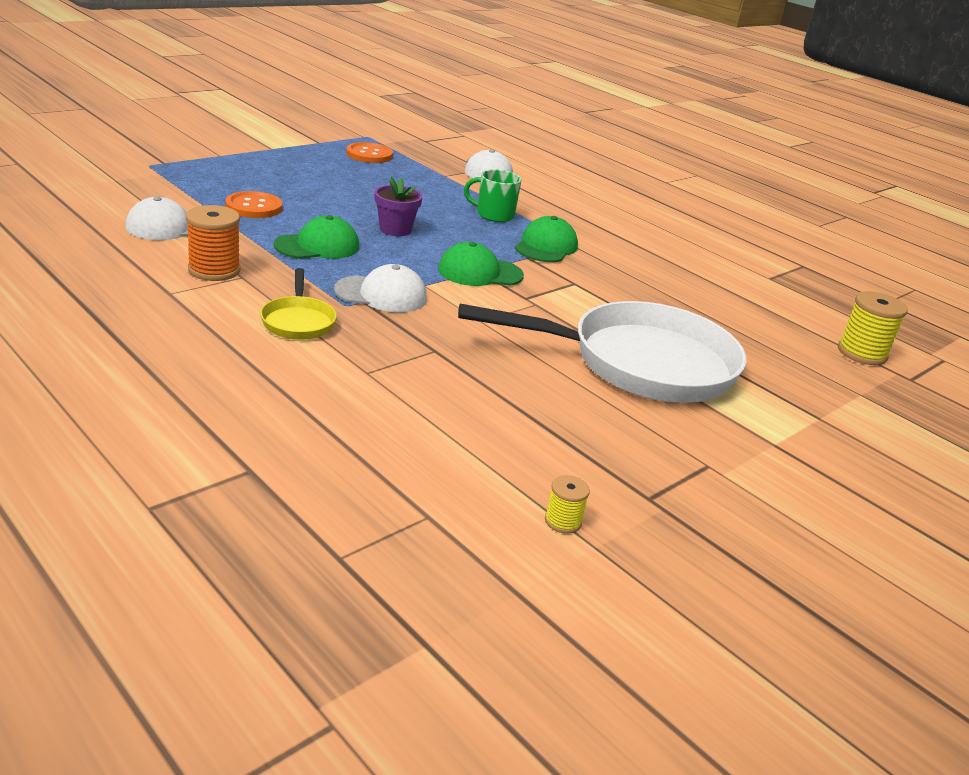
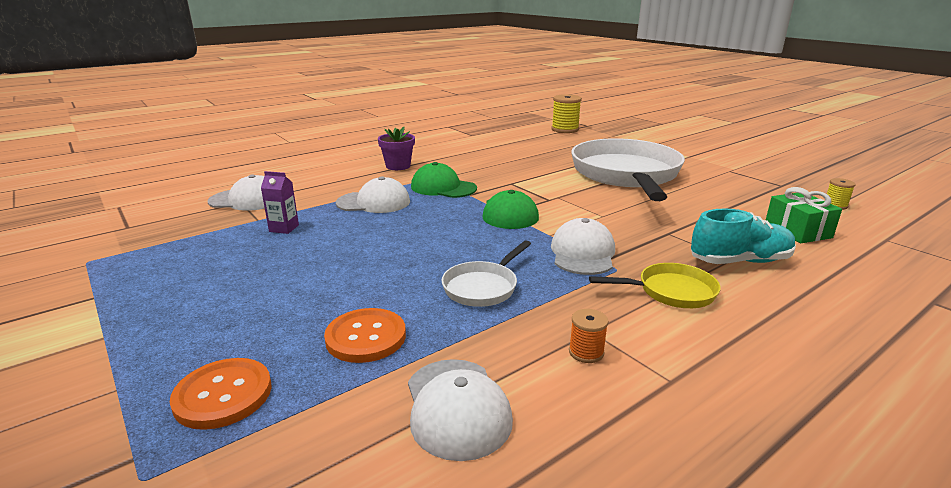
camera: 80 degrees left, 5 degrees down
orange spool [186,205,241,281] -> orange spool [569,309,609,363], size x0.54
green cap [274,215,359,259] -> white pan [441,240,531,307]
orange button [346,142,393,163] -> orange button moved to [170,358,272,430]
purple flower pot [374,177,423,236] -> purple flower pot moved to [378,127,415,170]
green mug [464,169,522,222] -> white cap [336,176,410,213]
none -> purple carton [261,171,299,234]
none -> turquoise shoe [691,208,796,264]
none -> green gift [766,187,842,243]

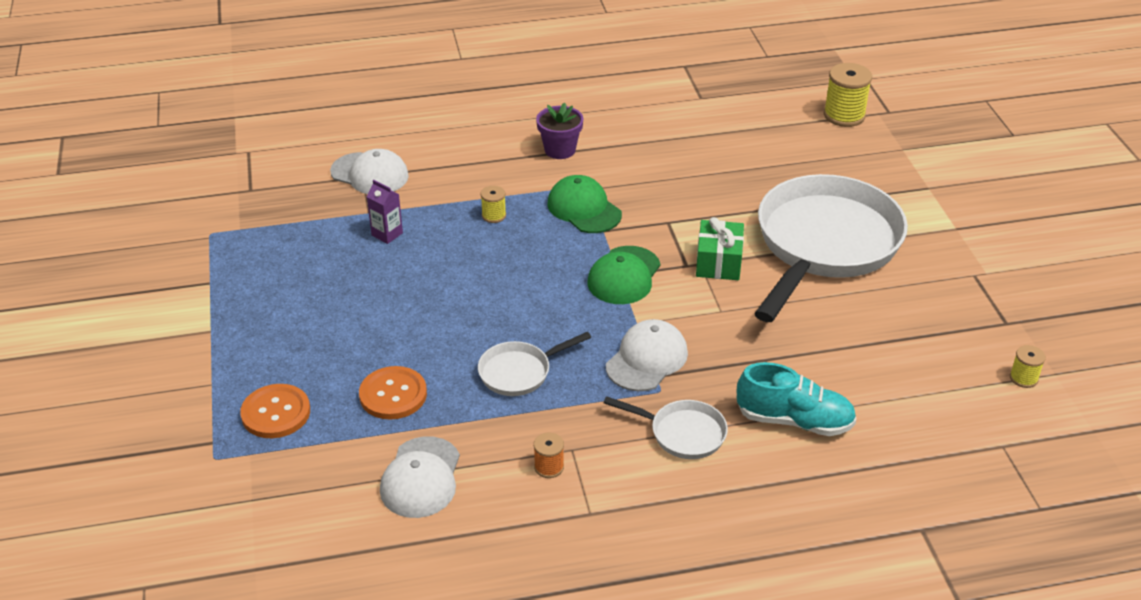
camera: 25 degrees right, 15 degrees up
white cap [336,176,410,213] -> yellow spool [481,186,506,223]
yellow pan [589,263,721,308] -> white pan [604,396,728,459]
green gift [766,187,842,243] -> green gift moved to [696,217,744,280]

